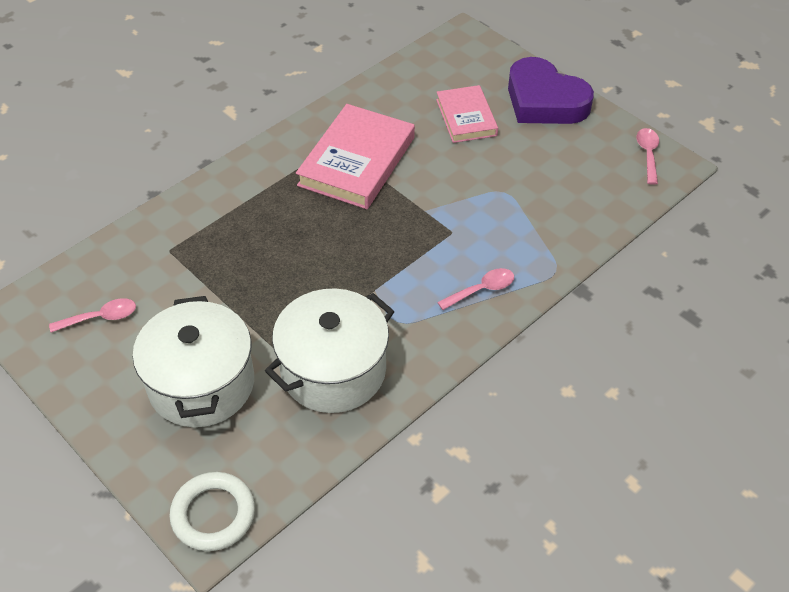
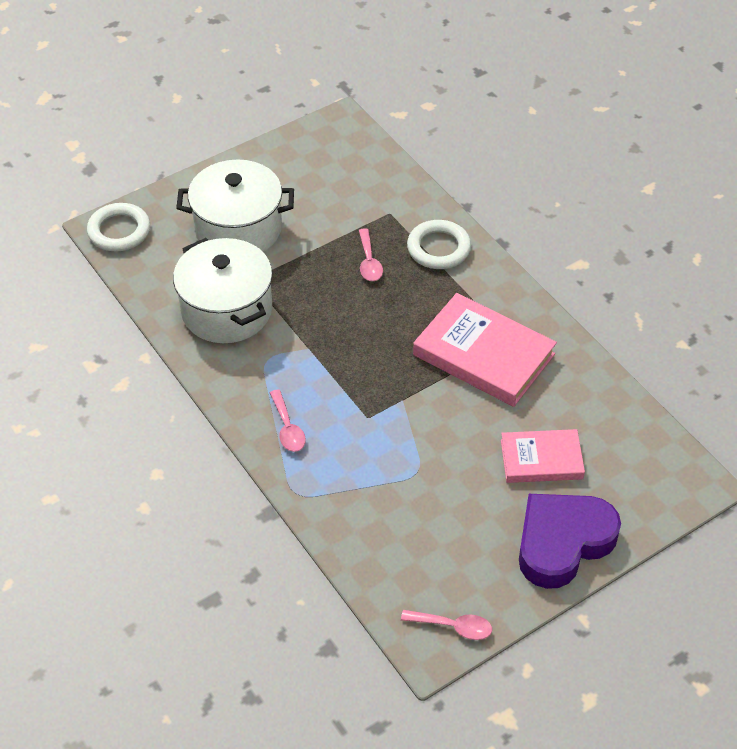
camera: 100 degrees right, 0 degrees up
pink spoon [49,298,136,332] -> pink spoon moved to [359,228,383,281]
none -> white ring [407,220,471,269]

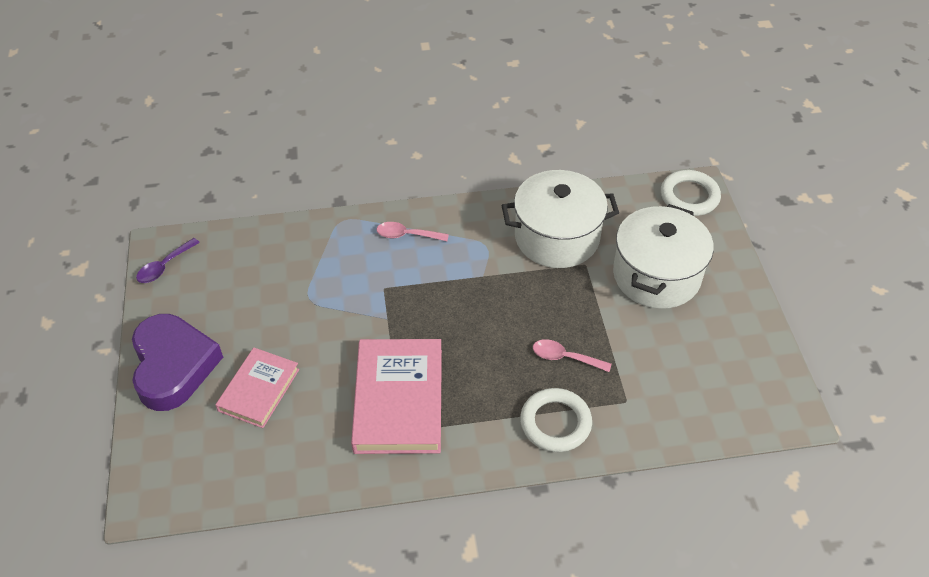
camera: 115 degrees right, 0 degrees up
pink spoon [401,610,492,640] -> purple spoon [136,238,200,283]
pink book [413,293,557,407] -> pink book turned 60 degrees counterclockwise [351,339,442,454]

